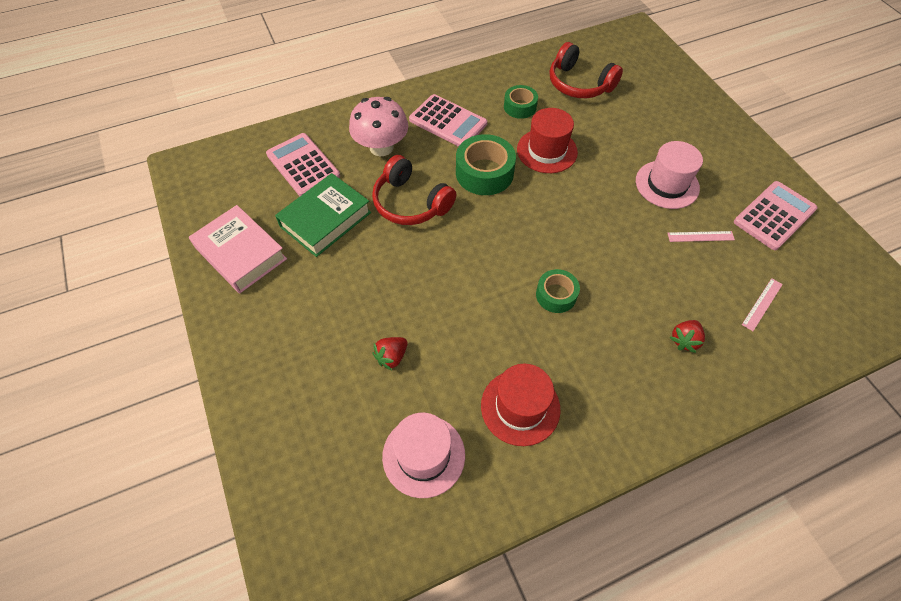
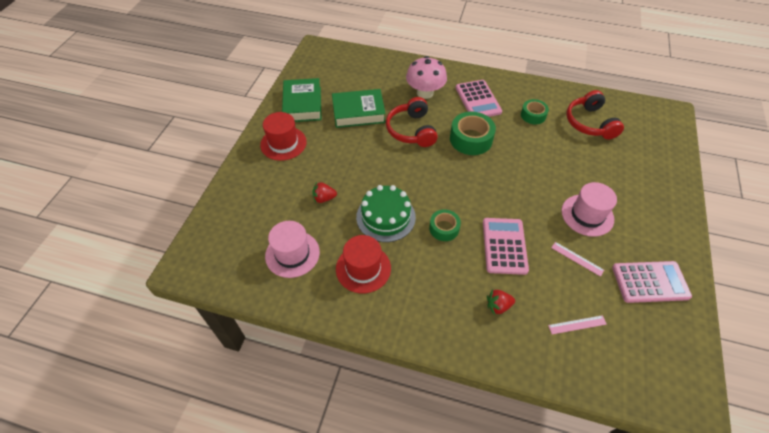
camera: 40 degrees right, 5 degrees down
pink book [189,205,287,293] -> green book [282,78,321,122]
pink calculator [266,133,340,196] -> pink calculator moved to [483,218,529,275]
red hat [517,108,578,173] -> red hat moved to [260,112,307,161]
none -> green cake [356,185,416,242]

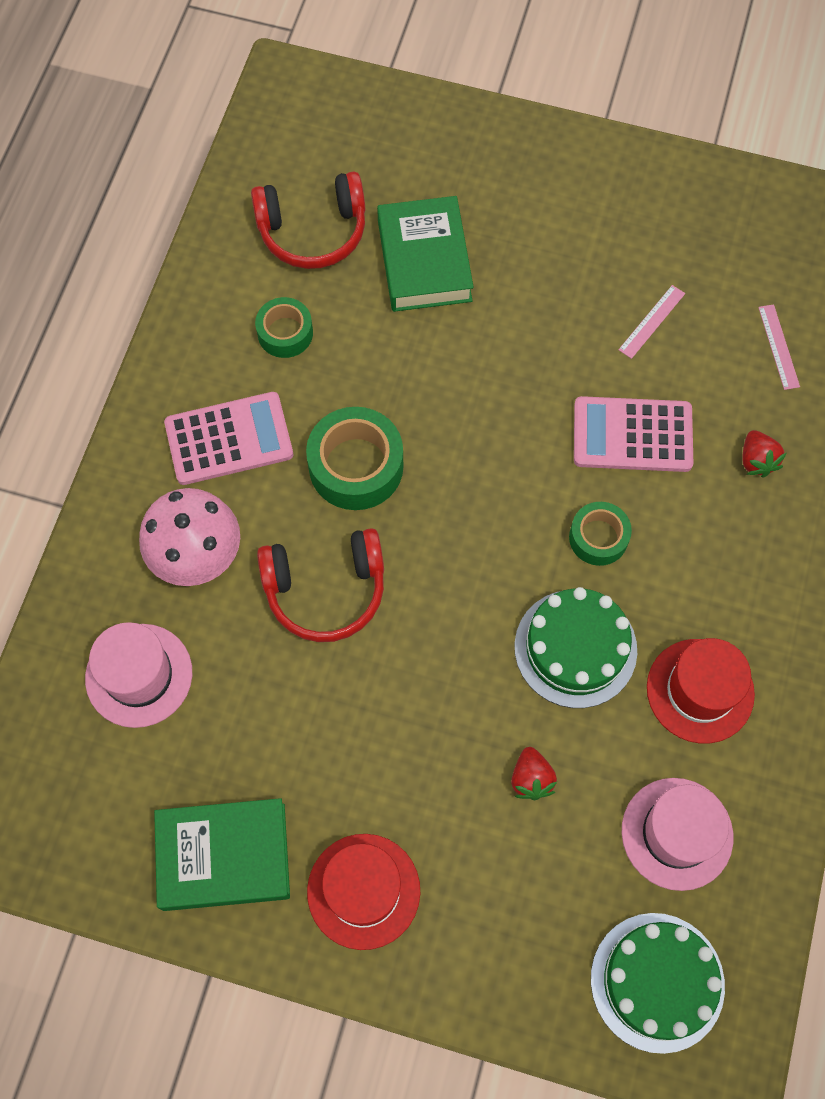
camera: 90 degrees left, 15 degrees up
green book [332,89,386,128] -> green book moved to [377,196,474,312]
pink hat [561,182,617,237] -> pink hat moved to [85,622,192,728]
pink calculator [612,261,692,303] -> none
none -> green cake [591,913,725,1054]

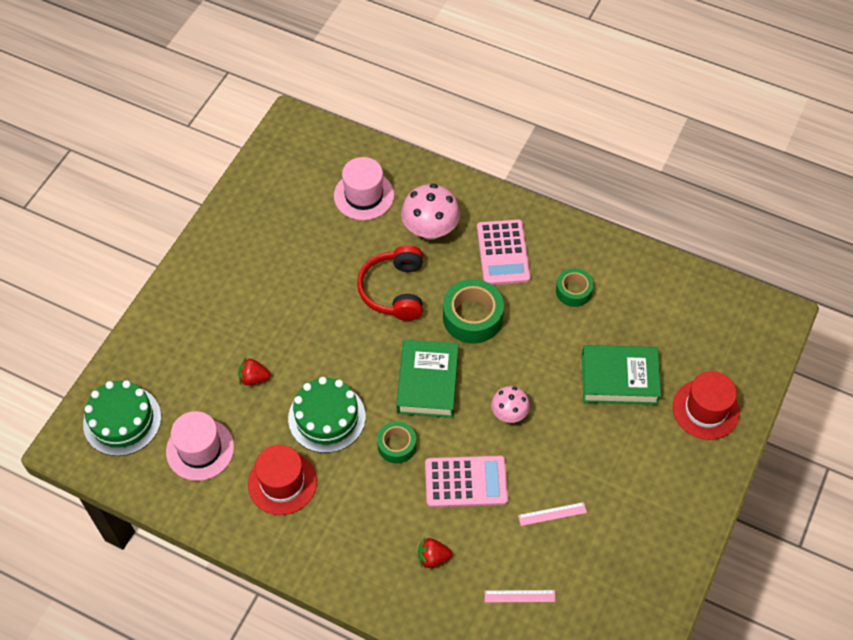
camera: 100 degrees right, 10 degrees down
green book [154,798,290,911] -> green book moved to [396,340,459,418]
red headphones [251,171,365,269] -> none
red hat [307,834,420,950] -> red hat moved to [673,371,740,440]
pink calculator [574,396,693,472] -> pink calculator turned 75 degrees clockwise [425,456,508,508]
pink ruler [618,285,685,359] -> pink ruler turned 60 degrees counterclockwise [518,502,587,526]
none -> pink mushroom [491,386,530,423]

